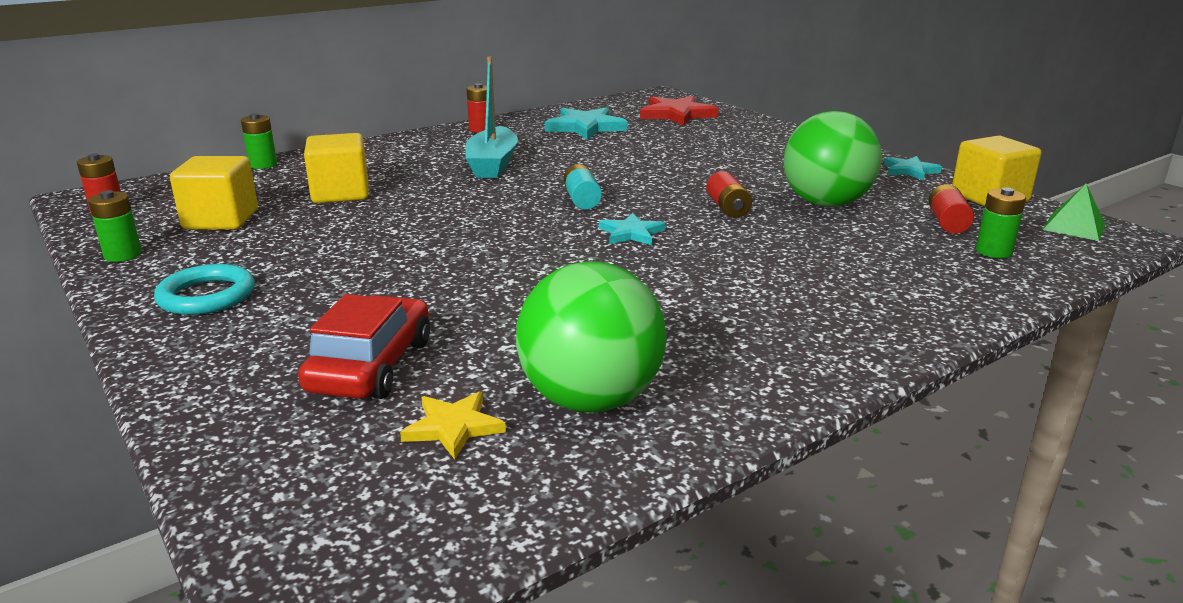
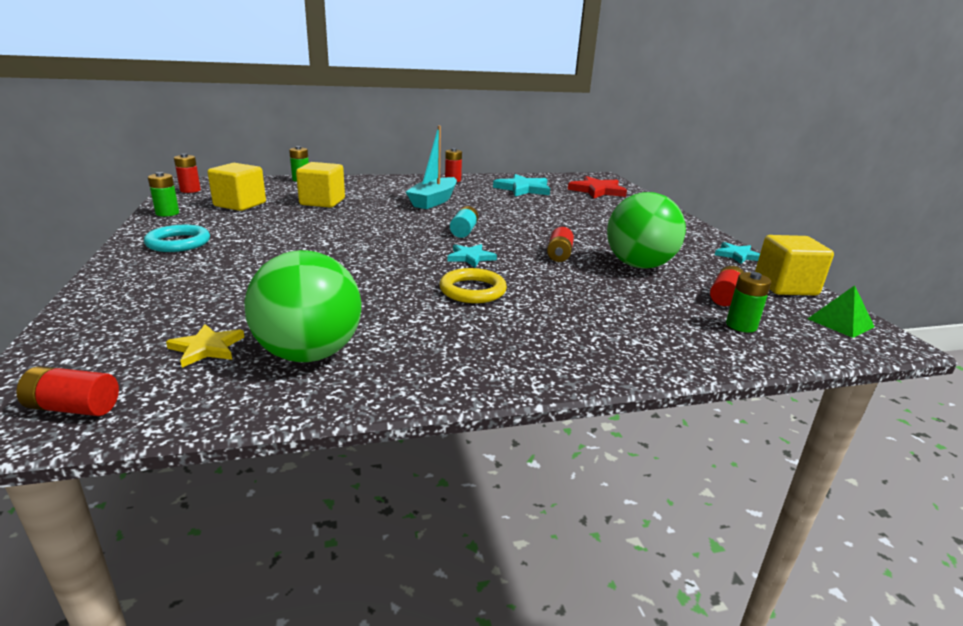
camera: 20 degrees right, 0 degrees up
red car [298,294,430,399] -> none
none -> red battery [16,366,119,416]
none -> yellow ring [440,268,507,303]

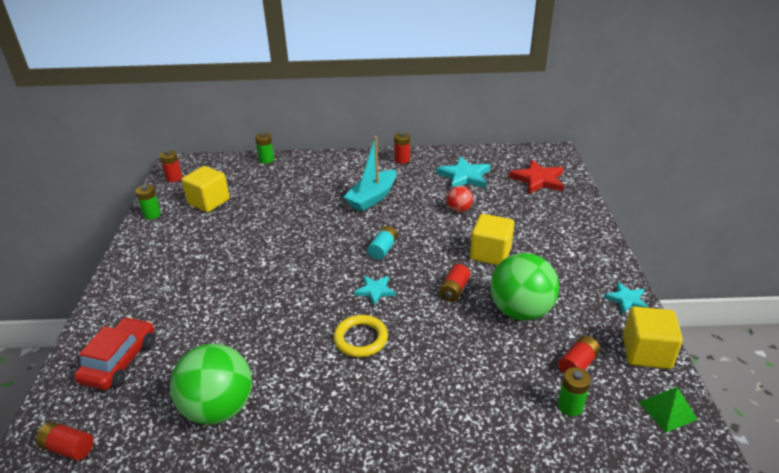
camera: 15 degrees right, 10 degrees up
turquoise ring [144,225,210,252] -> none
yellow star [166,324,244,368] -> none
yellow cube [296,162,345,208] -> yellow cube moved to [470,214,515,265]
none -> red car [74,317,154,390]
none -> red ball [446,186,473,212]

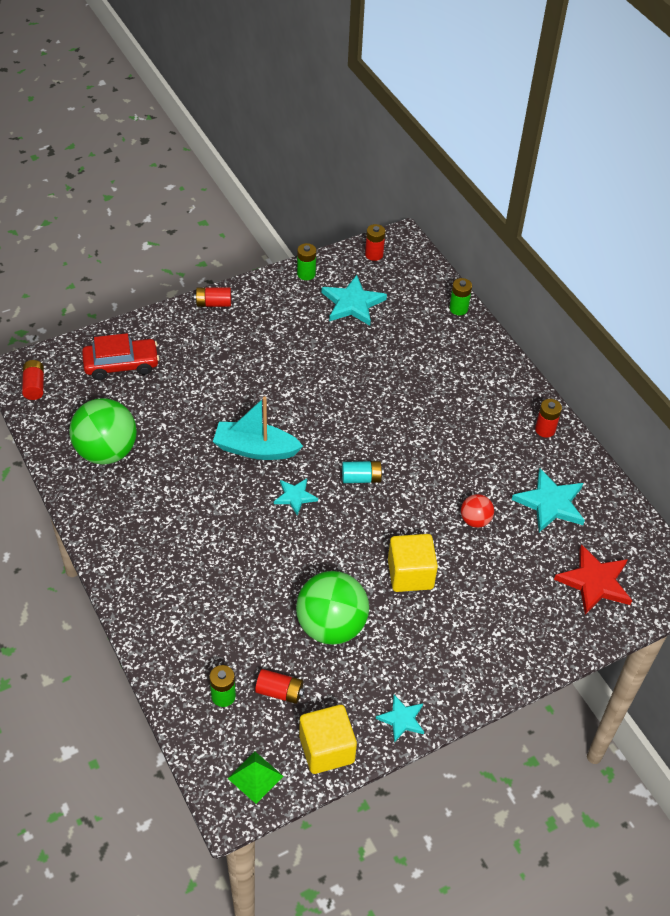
camera: 60 degrees right, 15 degrees up
yellow cube [182,166,230,212] -> turquoise star [322,275,387,326]
yellow ring [333,315,388,357] -> none
turquoise boat [343,136,397,211] -> turquoise boat moved to [213,396,303,460]
red battery [439,264,470,302] -> red battery moved to [194,287,231,307]

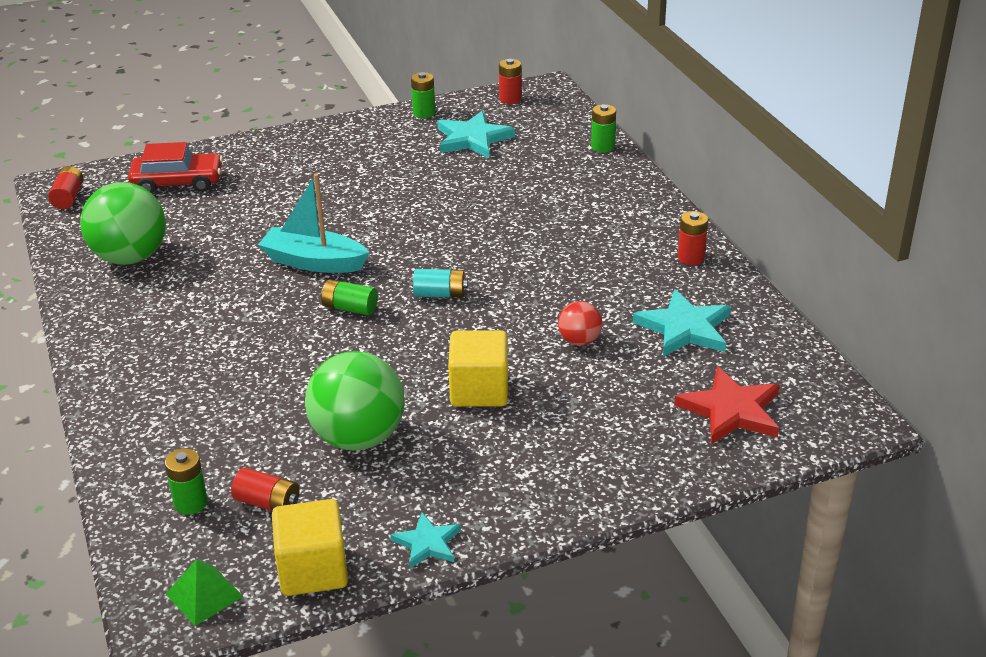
camera: 10 degrees right, 15 degrees down
red battery [194,287,231,307] -> none
turquoise star [274,478,318,516] -> green battery [321,279,378,315]

